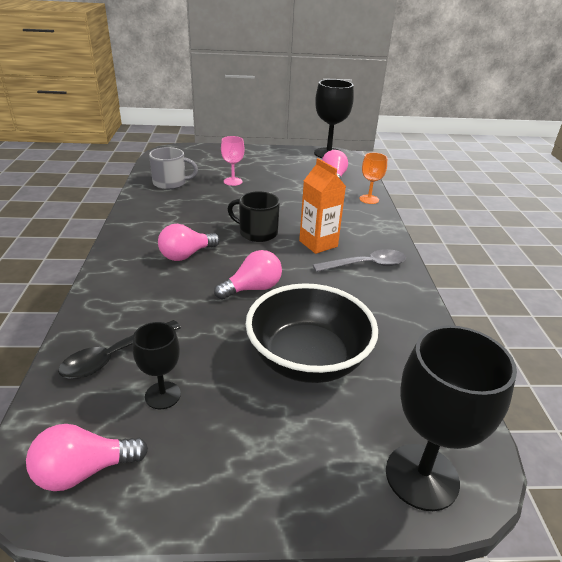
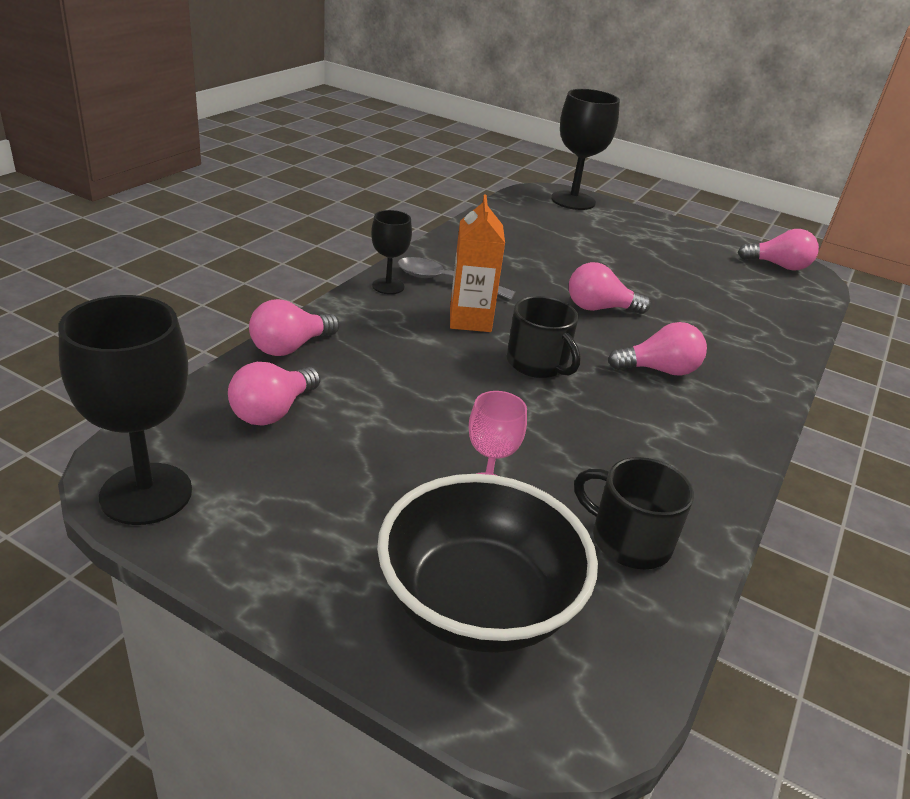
camera: 150 degrees left, 0 degrees up
black spoon [58,320,181,379] -> none
black goblet [132,322,181,409] -> black goblet moved to [371,210,412,294]
grey mug [149,147,198,189] -> black mug [574,457,694,570]
black bowl [245,283,378,383] -> black bowl moved to [377,474,598,653]
orange goblet [359,153,387,204] -> pink light bulb [249,299,340,356]

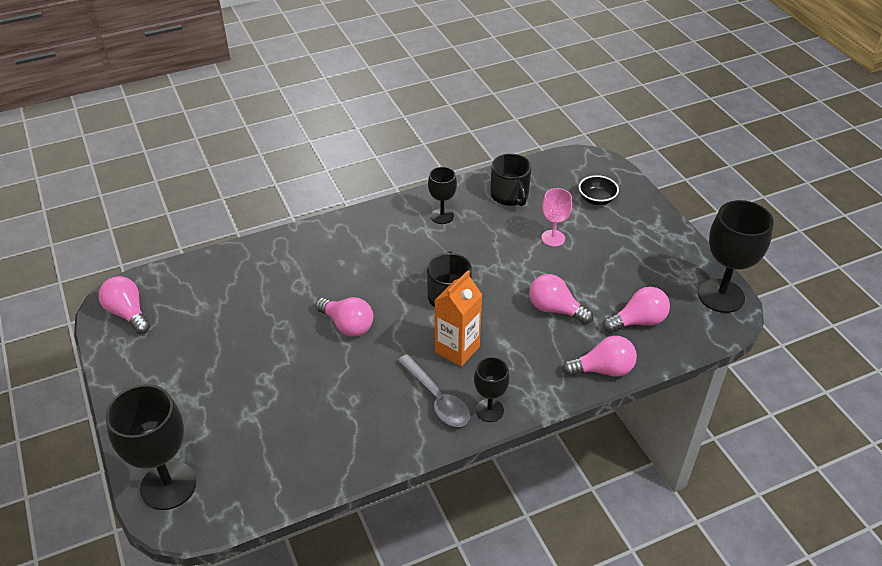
camera: 140 degrees left, 10 degrees up
black bowl [377,474,598,653] -> black bowl [579,175,619,205], size x0.44
pink light bulb [608,322,707,376] -> pink light bulb moved to [529,274,593,324]
none -> black goblet [428,167,457,224]

